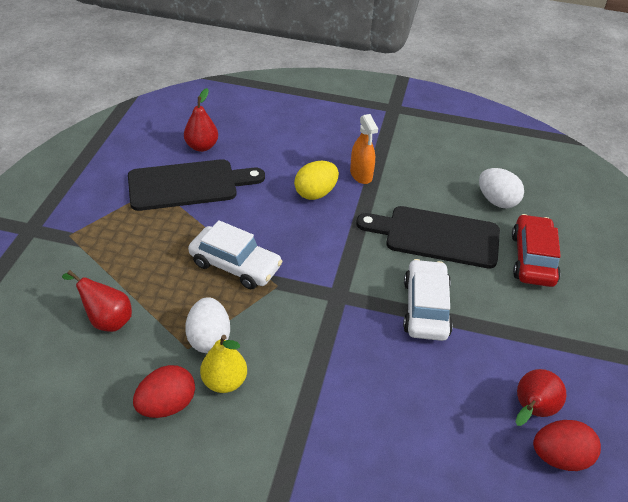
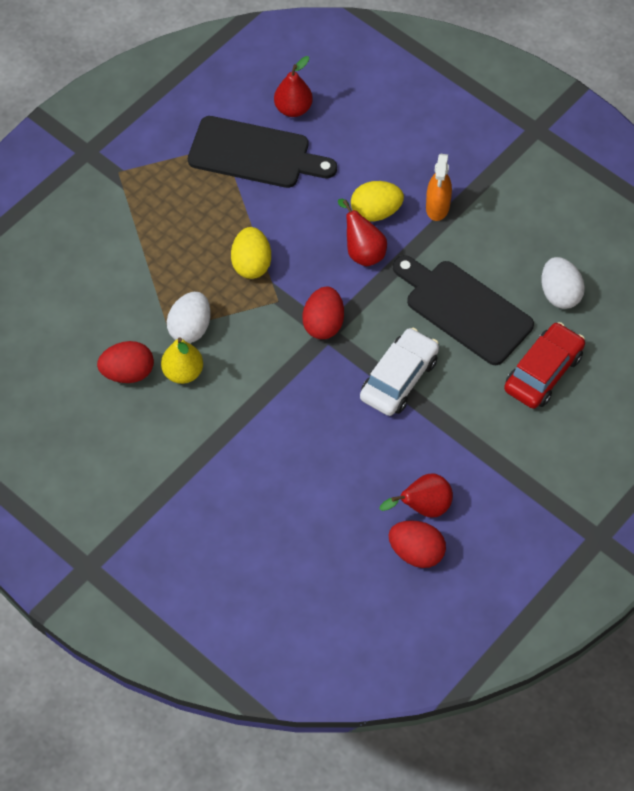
camera: 30 degrees right, 15 degrees up
red pear [62,270,132,332] -> red pear moved to [338,199,387,266]
white car [188,220,283,289] -> yellow egg [231,227,271,279]
none -> red egg [302,287,344,339]

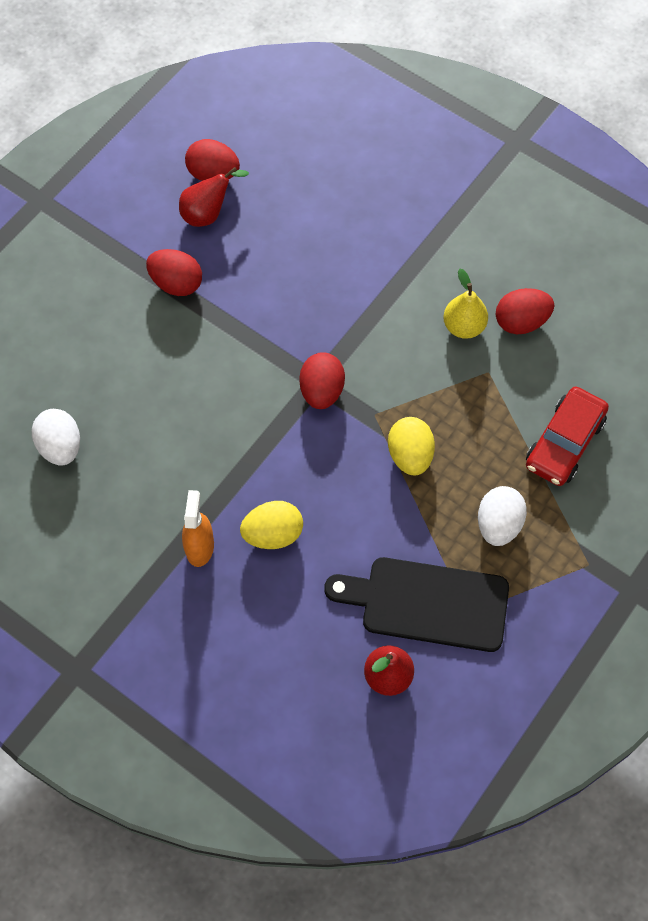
camera: 175 degrees right, 5 degrees up
white egg [167,292,211,343] -> white egg moved to [478,486,527,546]
red pear [338,199,387,266] -> none
white car [360,328,439,416] -> none
black cutting board [393,255,534,365] -> none
red car [504,322,585,409] -> red car moved to [526,387,609,486]
none -> red egg [146,249,202,296]

